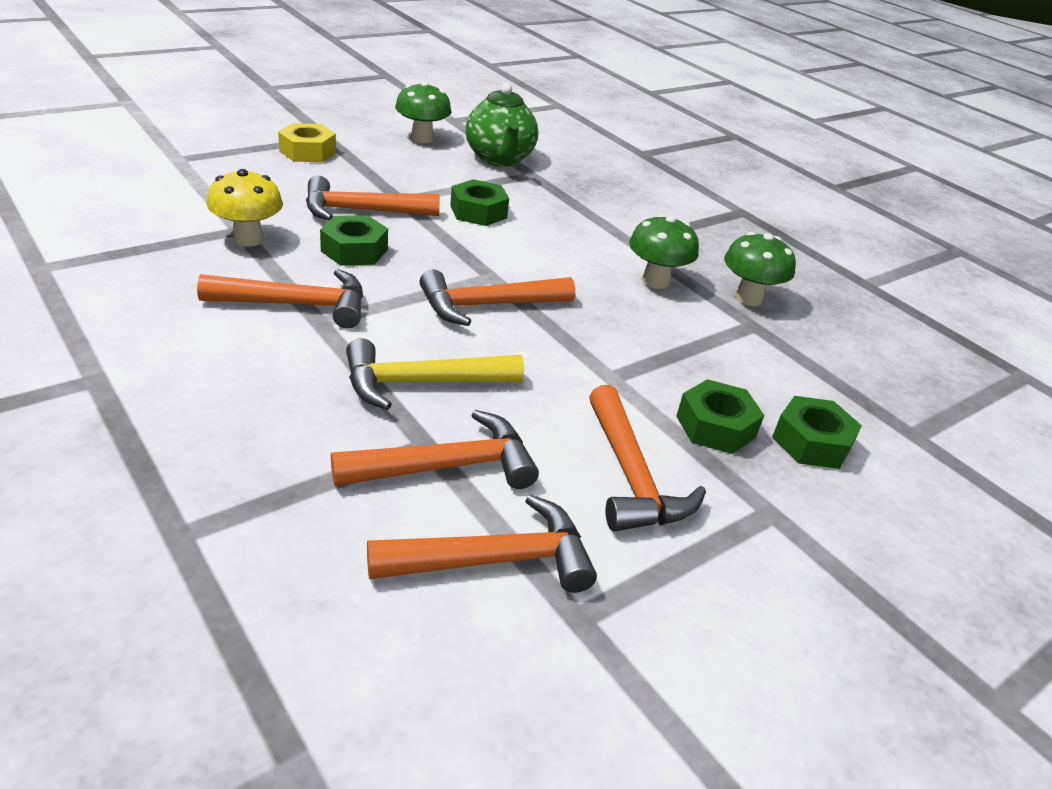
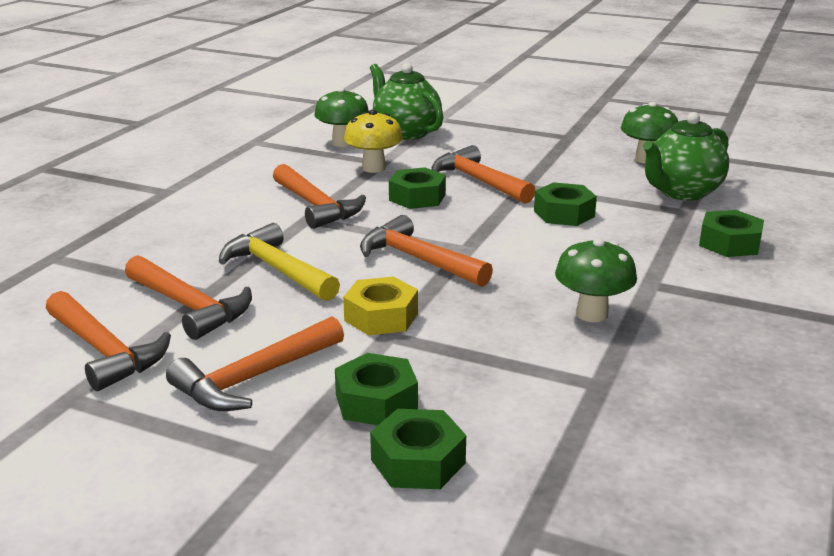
camera: 65 degrees right, 10 degrees down
yellow nut [278,123,336,162] -> yellow nut moved to [343,277,418,336]
green mushroom [724,232,796,306] -> green mushroom moved to [314,87,369,147]
none -> green teapot [370,63,443,140]
none -> green nut [699,210,764,257]

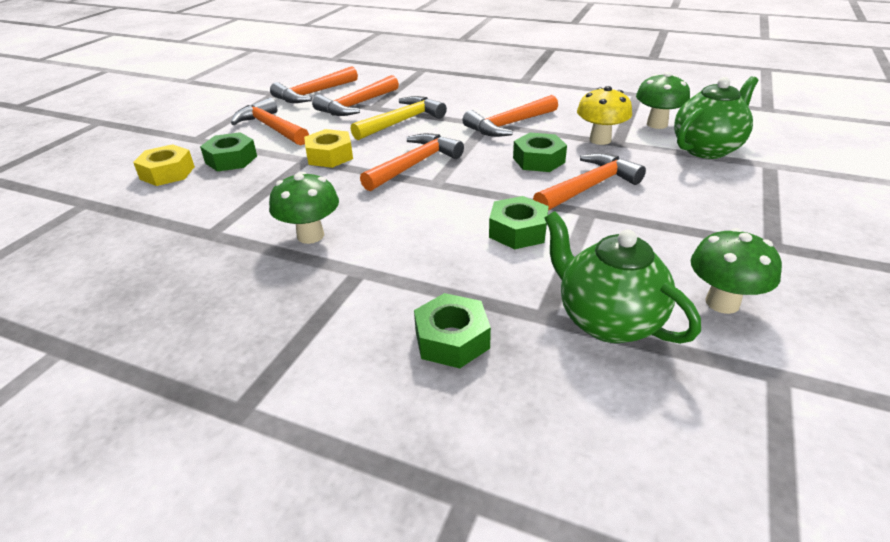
camera: 90 degrees right, 10 degrees up
green nut [370,409,466,489] -> yellow nut [133,144,195,186]

